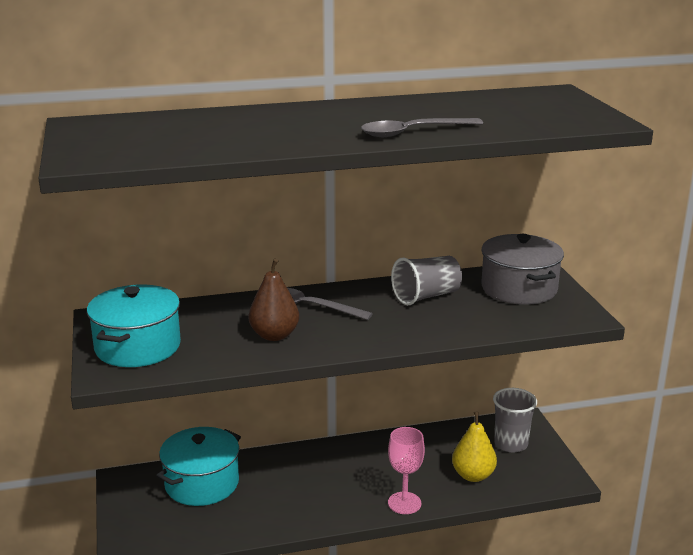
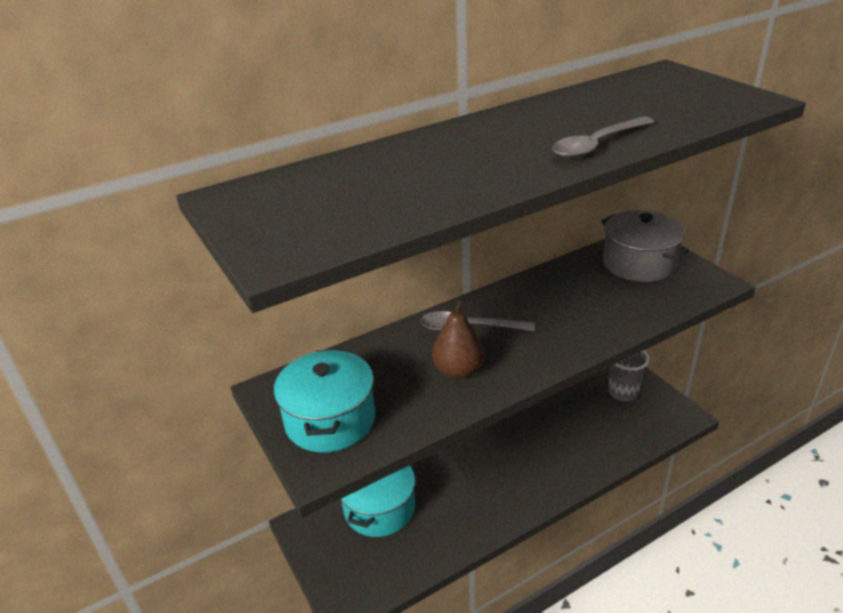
camera: 15 degrees left, 10 degrees up
pink goblet [388,427,425,514] -> none
grey cup [391,256,462,305] -> none
yellow pear [452,411,497,482] -> none

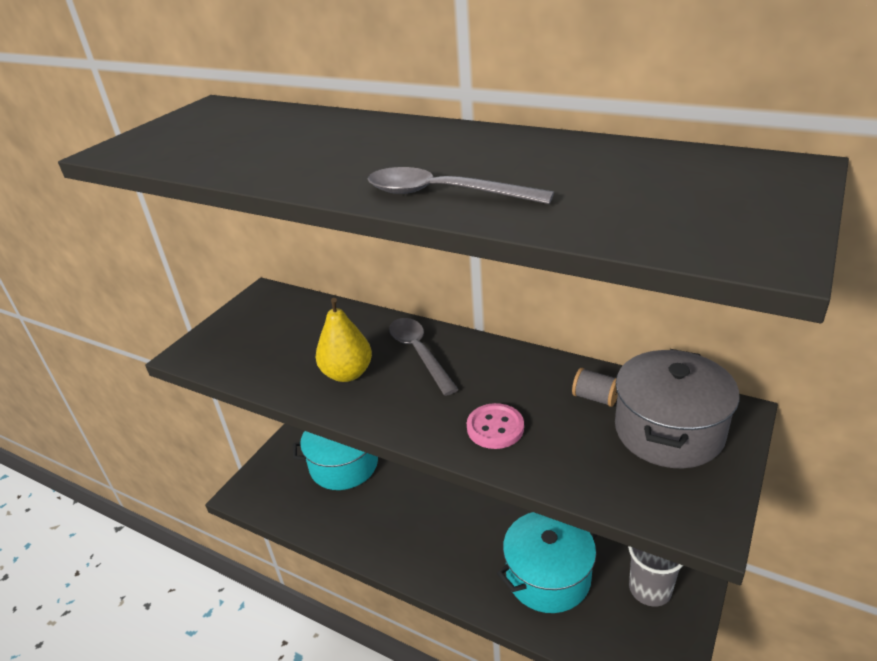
camera: 60 degrees right, 0 degrees up
turquoise pot [274,349,376,452] -> turquoise pot moved to [497,512,597,613]
brown pear [432,300,484,379] -> yellow pear [316,298,372,382]
none -> pink button [467,403,524,449]
none -> grey spool [572,368,618,407]

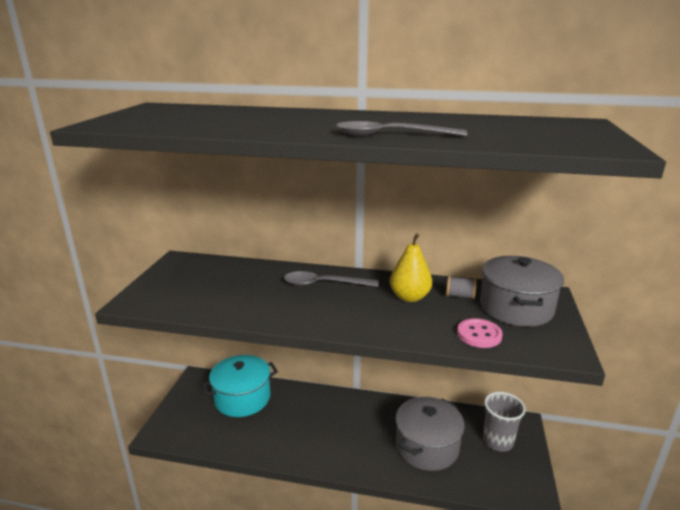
camera: 20 degrees left, 10 degrees down
yellow pear [316,298,372,382] -> yellow pear moved to [390,233,432,302]
grey spoon [389,318,459,396] -> grey spoon turned 45 degrees counterclockwise [284,271,378,287]
pink button [467,403,524,449] -> pink button moved to [457,318,503,348]
turquoise pot [497,512,597,613] -> grey pot [396,397,465,471]

